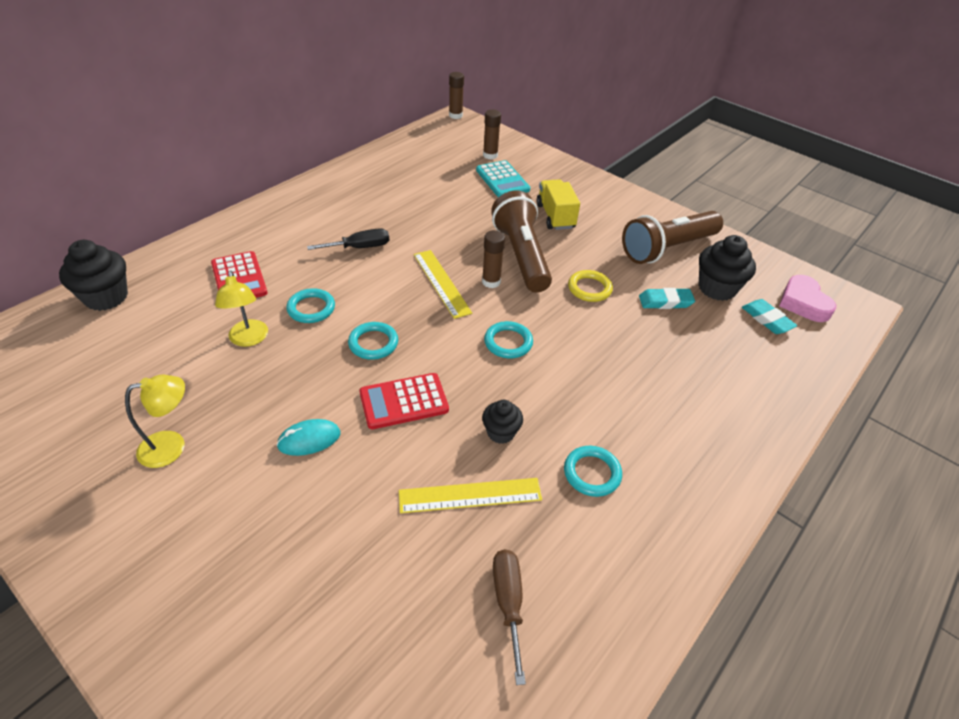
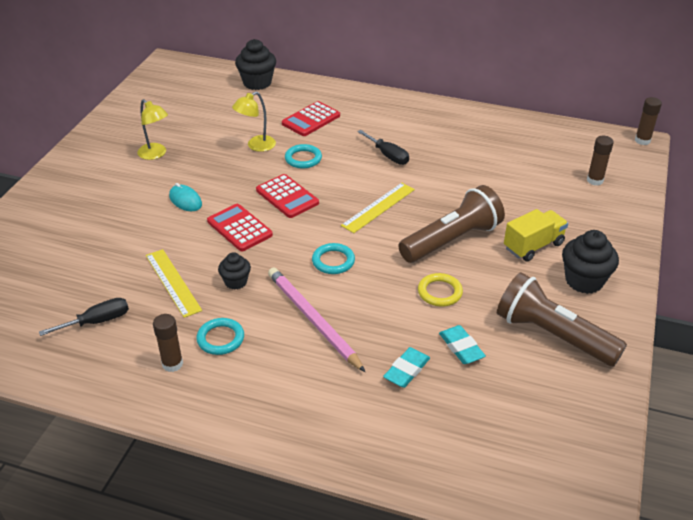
camera: 70 degrees right, 5 degrees down
turquoise ring [348,322,398,360] -> red calculator [256,174,319,218]
turquoise calculator [476,160,530,197] -> none
brown glue stick [482,230,505,288] -> brown glue stick moved to [153,314,183,372]
brown screwdriver [493,549,526,685] -> black screwdriver [39,298,129,336]
black cupcake [699,235,756,301] -> black cupcake moved to [562,230,619,294]
turquoise eraser [742,299,797,334] -> turquoise eraser moved to [383,347,430,388]
pink heart [779,275,836,322] -> none
none -> pink pencil [268,267,365,372]

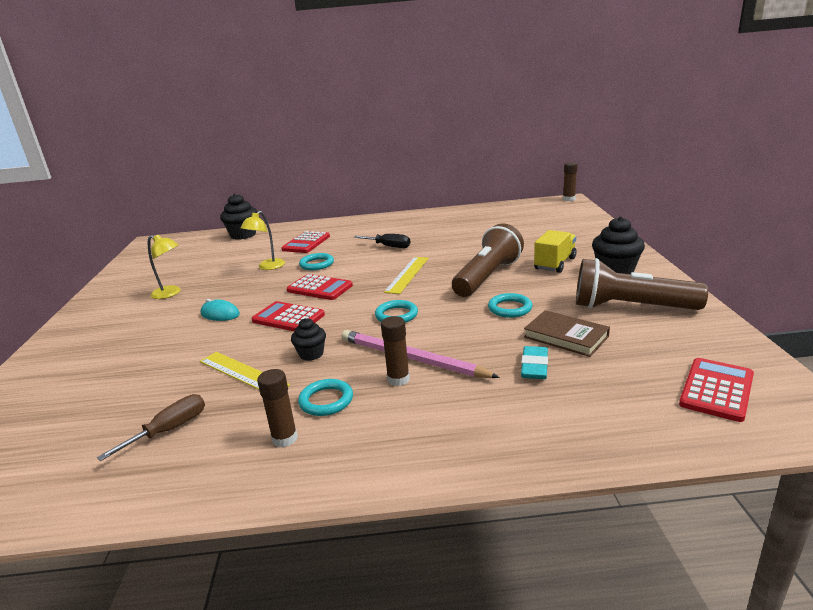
camera: 20 degrees left, 15 degrees down
black screwdriver [39,298,129,336] -> brown screwdriver [97,394,205,461]
yellow ring [418,273,463,307] -> turquoise ring [488,293,533,318]
turquoise eraser [439,325,486,364] -> brown book [524,310,610,357]
brown glue stick [587,136,614,185] -> brown glue stick moved to [381,316,410,386]
none -> red calculator [679,358,754,422]

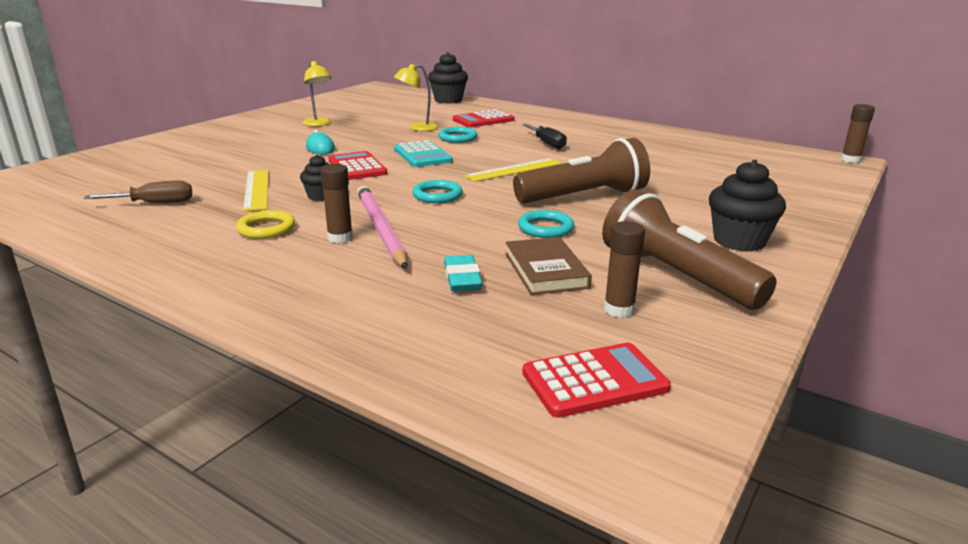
camera: 35 degrees right, 0 degrees up
brown glue stick [257,369,298,447] -> brown glue stick moved to [604,221,645,318]
red calculator [287,274,353,300] -> turquoise calculator [394,140,453,167]
turquoise ring [298,379,353,416] -> yellow ring [236,210,295,239]
turquoise eraser [521,346,548,379] -> turquoise eraser turned 60 degrees counterclockwise [444,255,483,292]
yellow truck [534,230,577,273] -> none

